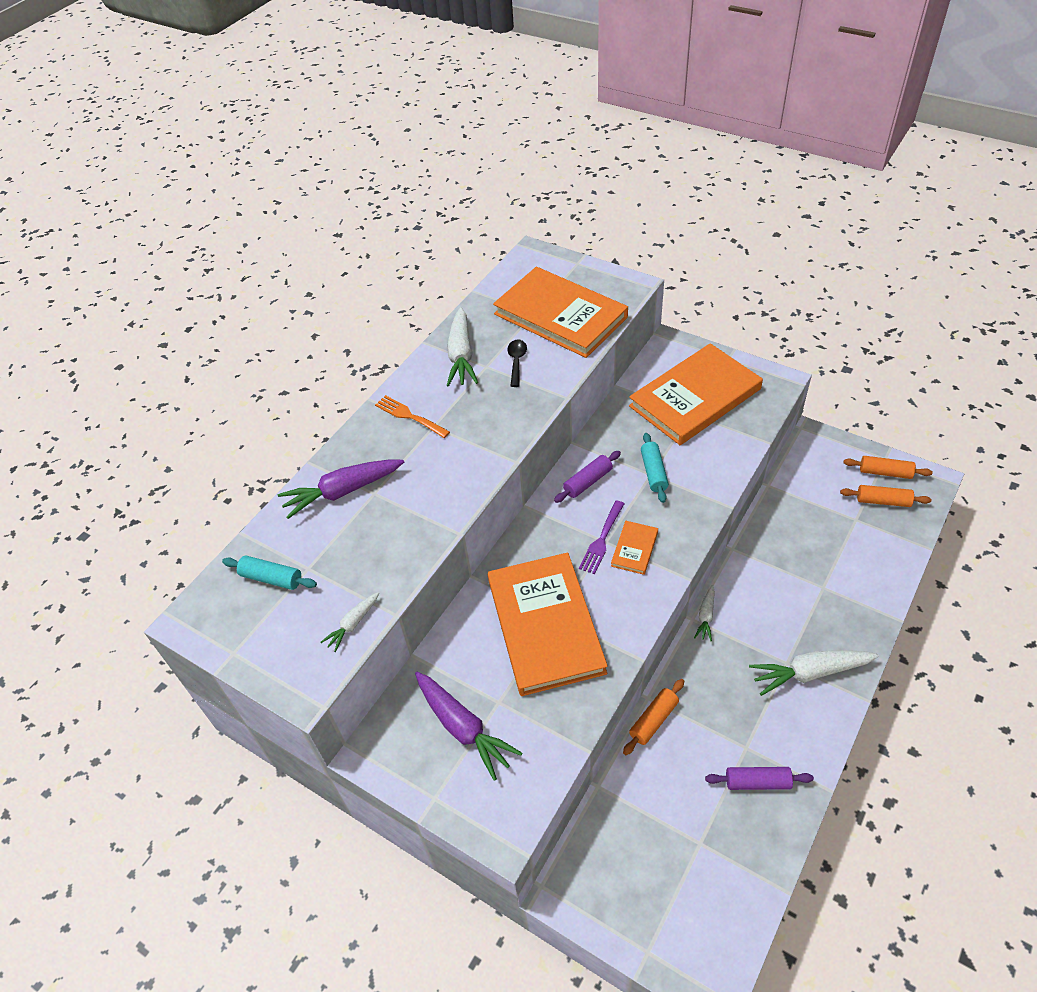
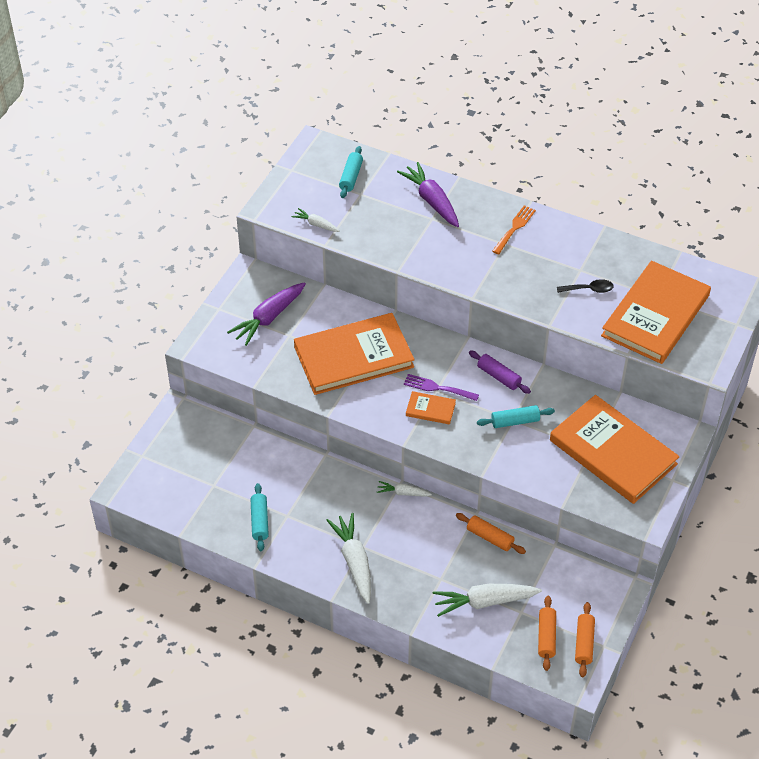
camera: 80 degrees right, 0 degrees up
white carrot [446,307,478,387] -> white carrot moved to [433,584,542,617]
orange rolling pin [623,679,684,755] -> orange rolling pin moved to [456,513,526,554]
purple rolling pin [705,767,814,790] -> turquoise rolling pin [250,483,269,551]

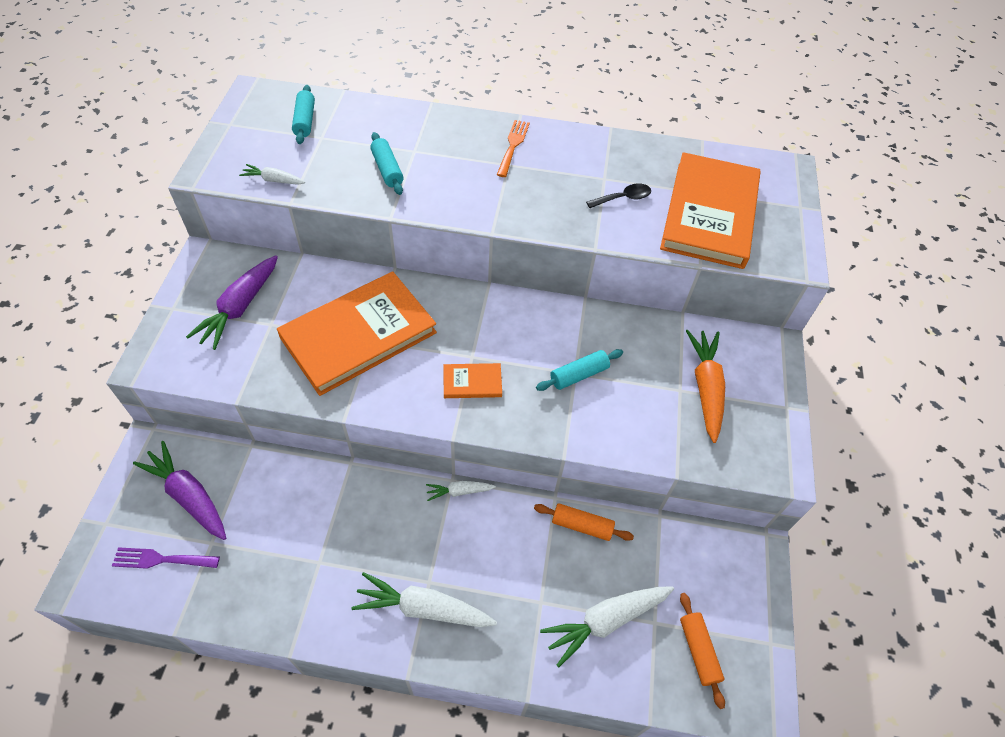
camera: 20 degrees left, 5 degrees up
turquoise rolling pin [250,483,269,551] -> turquoise rolling pin moved to [370,132,403,195]
white carrot [327,513,371,604] -> white carrot turned 45 degrees counterclockwise [351,572,497,627]
purple carrot [397,162,459,227] -> purple carrot moved to [133,441,226,540]
purple fork [404,374,479,401] -> purple fork moved to [112,547,220,569]
purple rolling pin [469,350,531,394] -> none
orange book [550,395,680,504] -> orange carrot [686,330,725,443]
orange rolling pin [575,602,595,677] -> none

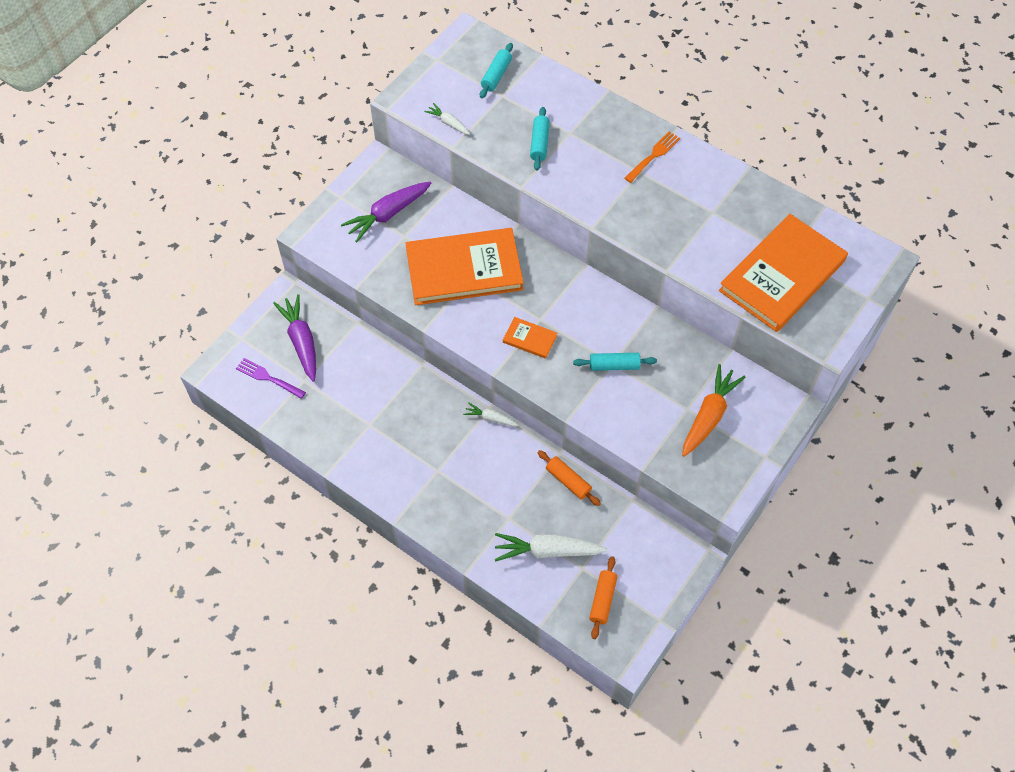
camera: 30 degrees right, 5 degrees up
white carrot [351,572,497,627] -> none
black spoon [586,183,651,208] -> none

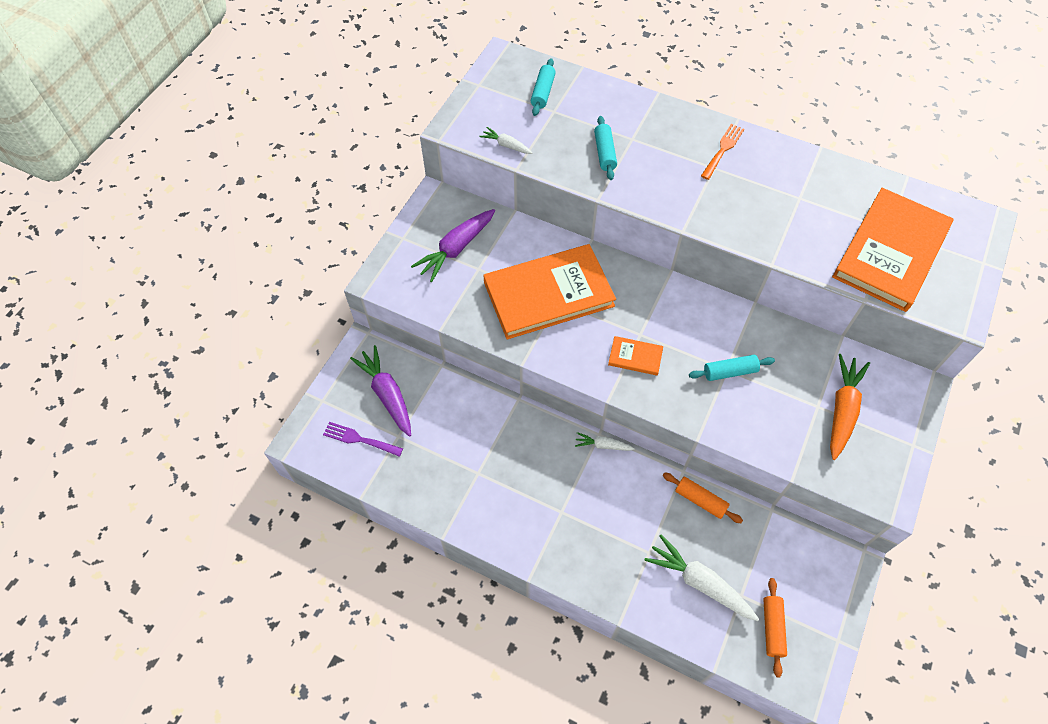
camera: 10 degrees left, 0 degrees up
white carrot [495,533,607,562] -> white carrot turned 45 degrees clockwise [644,535,759,621]

